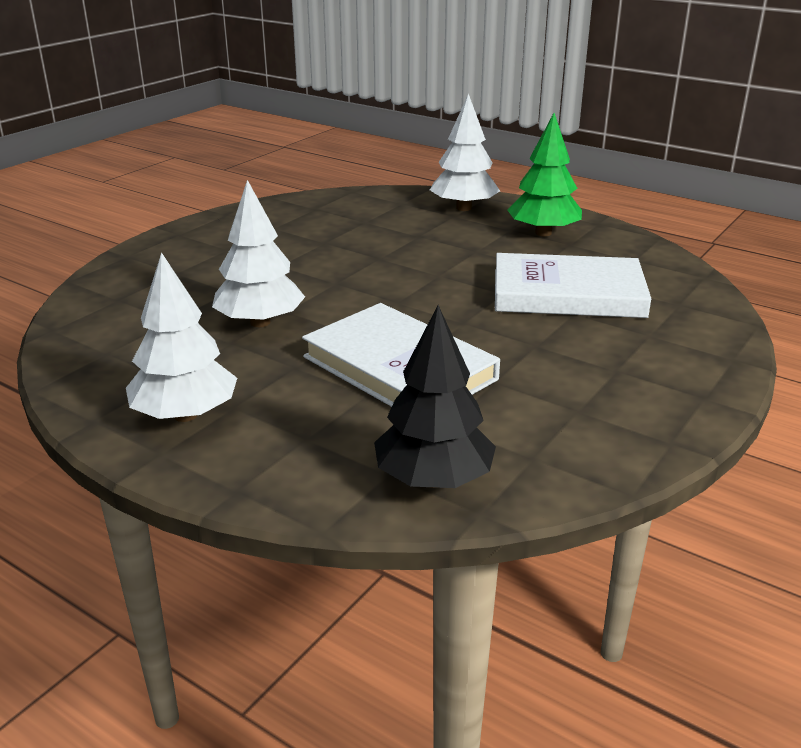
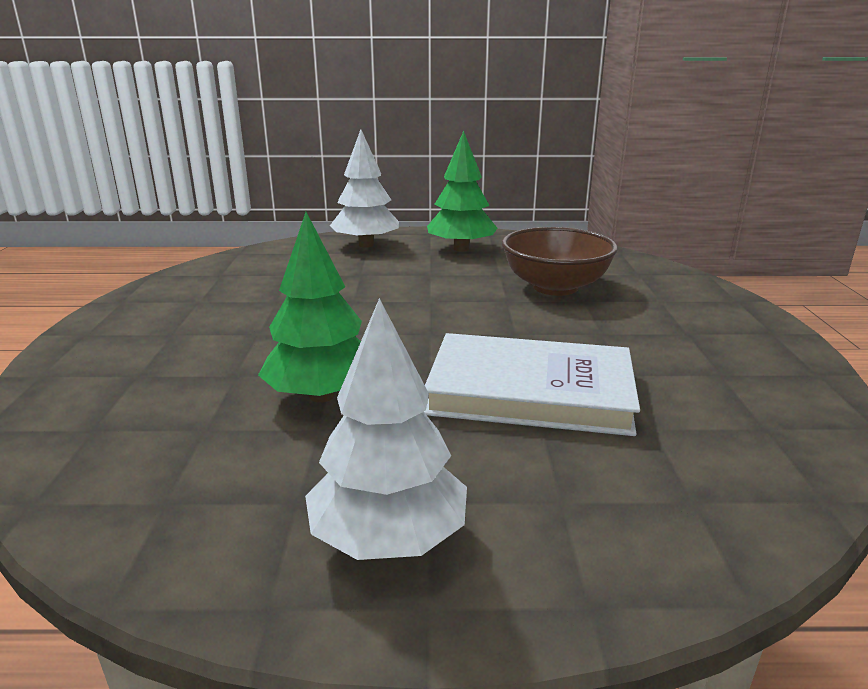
camera: 35 degrees left, 5 degrees down
white tree [212,180,305,327] -> green tree [258,212,362,403]
black tree [374,305,496,488] -> none
white book [495,253,651,318] -> brown bowl [502,227,618,296]

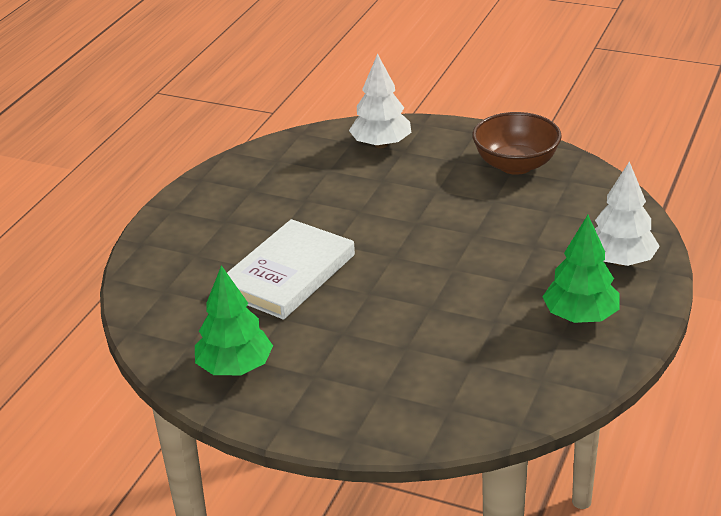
camera: 115 degrees right, 10 degrees up
green tree [258,212,362,403] -> green tree moved to [195,265,273,375]
white tree [305,298,467,560] -> white tree moved to [349,53,411,148]
brown bowl [502,227,618,296] -> brown bowl moved to [472,112,562,175]

